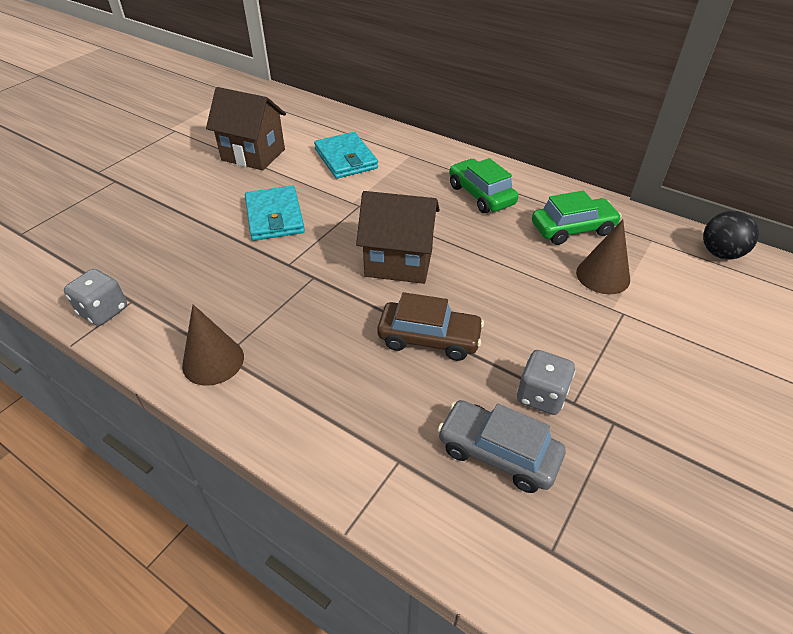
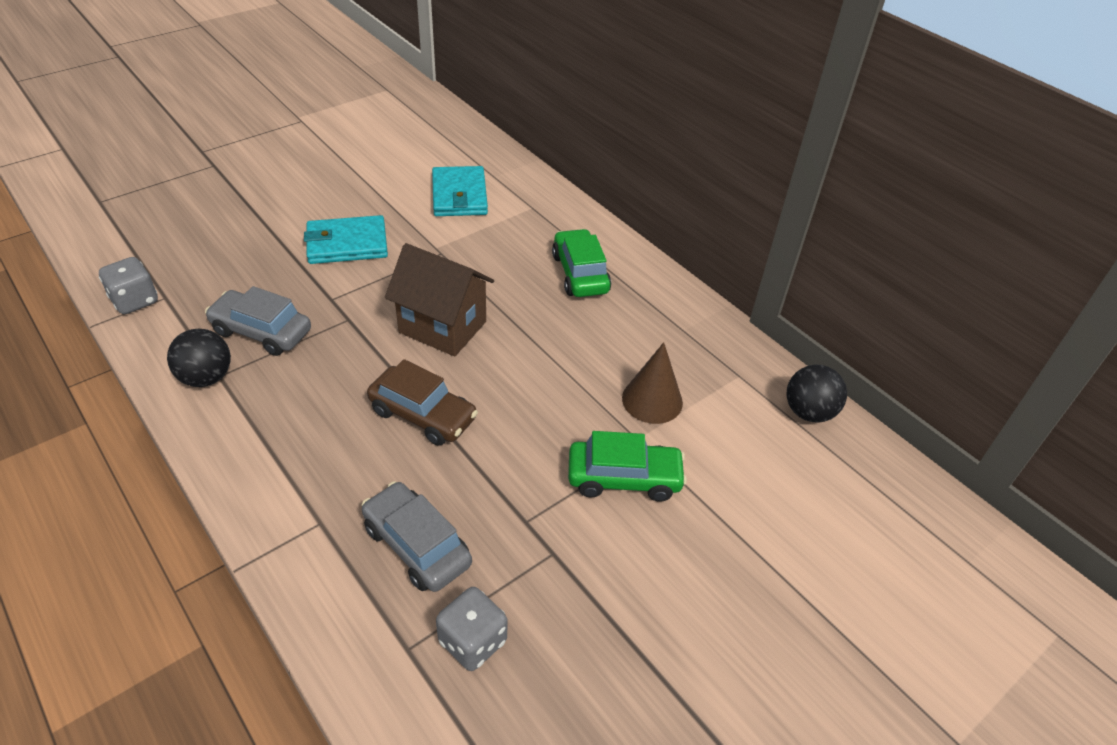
camera: 15 degrees right, 0 degrees up
brown cone [182,304,244,386] -> black ball [167,328,231,387]
brown house [206,87,286,170] -> none
turquoise wallet [245,186,305,241] -> turquoise wallet turned 75 degrees clockwise [304,215,388,264]
grey dice [517,350,575,415] -> grey dice moved to [436,587,507,671]
green car [532,191,622,245] -> green car moved to [568,431,687,502]
none -> grey car [205,286,311,356]

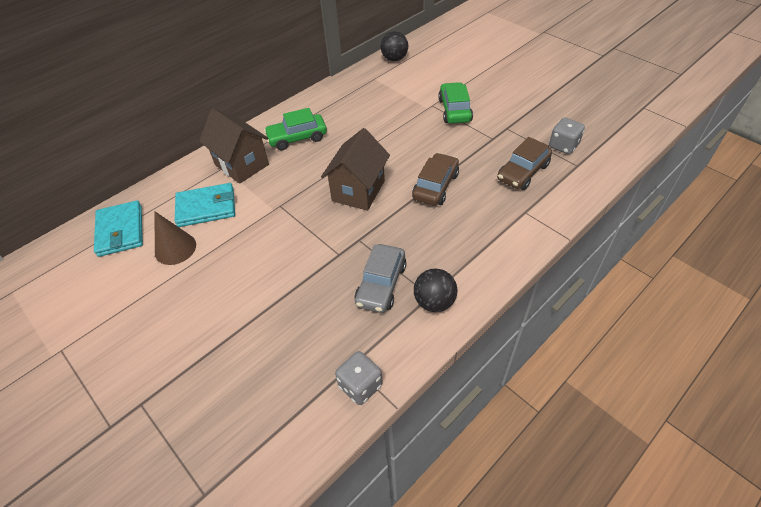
camera: 90 degrees left, 5 degrees up
turquoise wallet [304,215,388,264] -> turquoise wallet moved to [94,200,143,257]
grey car [361,481,472,592] -> brown car [497,137,552,190]
brown cone [622,342,683,424] -> brown cone moved to [155,212,196,265]
none -> brown house [199,108,269,184]

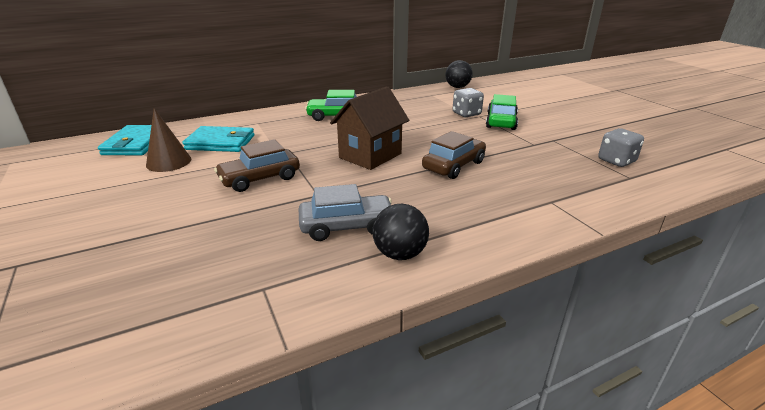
camera: 15 degrees right, 20 degrees down
brown house [199,108,269,184] -> none
grey dice [335,351,383,405] -> grey dice moved to [453,88,484,117]
grey car [354,244,406,313] -> grey car turned 135 degrees counterclockwise [299,184,392,241]
brown car [497,137,552,190] -> brown car moved to [214,139,300,192]

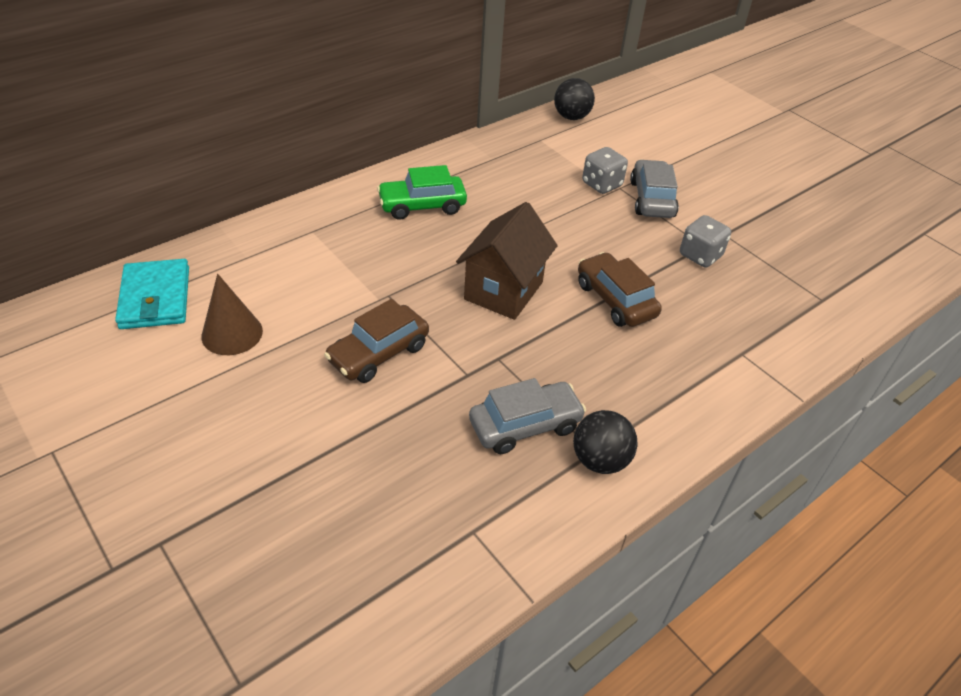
camera: 15 degrees left, 15 degrees up
turquoise wallet [182,126,254,152] -> none
brown car [422,131,486,179] -> brown car turned 60 degrees counterclockwise [578,252,662,327]
green car [486,94,518,130] -> grey car [630,159,679,218]
grey dice [598,128,644,167] -> grey dice moved to [680,215,731,268]

